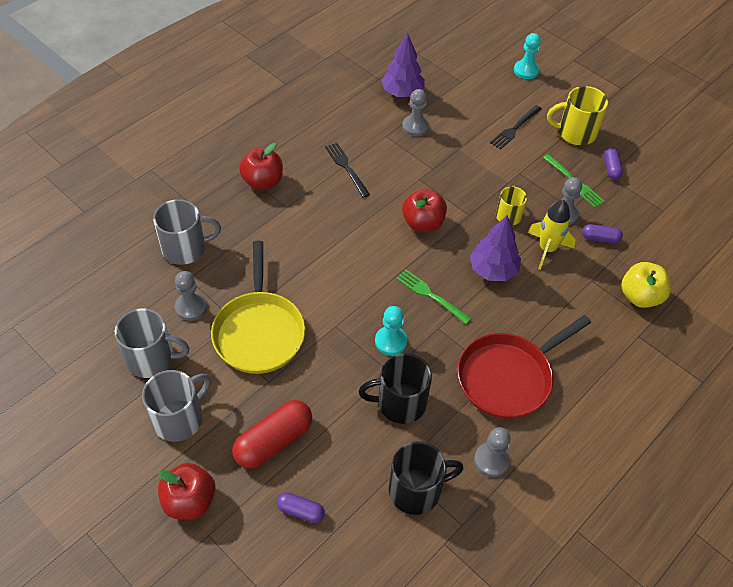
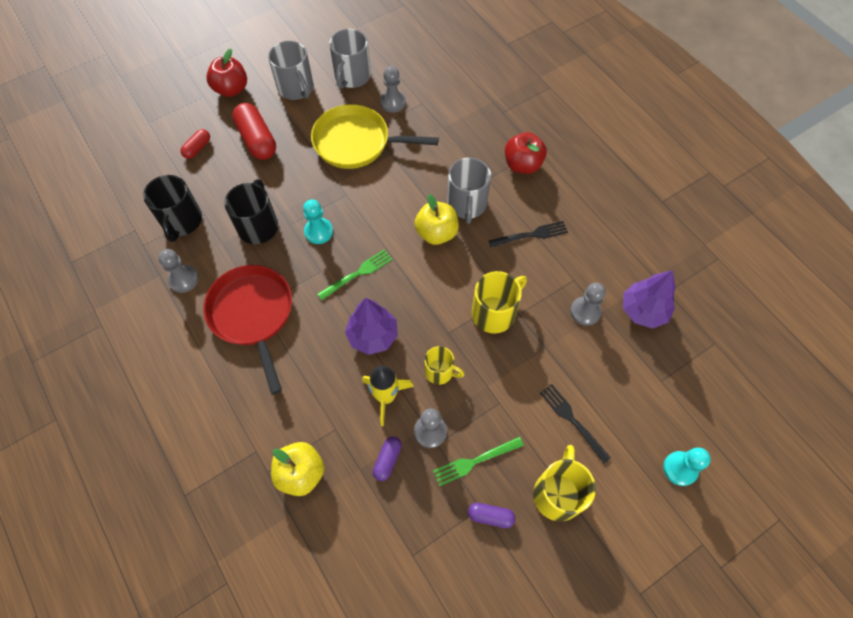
camera: 105 degrees right, 10 degrees up
grey mug [153,199,221,265] -> grey mug moved to [447,158,491,224]
purple capsule [277,492,325,523] -> red capsule [180,129,210,159]
red apple [402,189,447,232] -> none
none -> yellow apple [414,194,459,245]
none -> yellow mug [472,271,527,334]

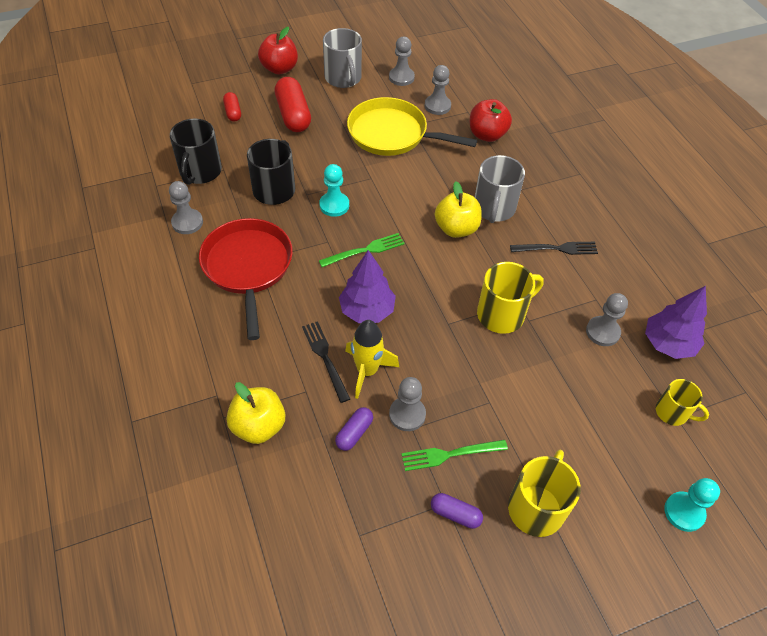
camera: 10 degrees right, 10 degrees down
red capsule [180,129,210,159] -> red capsule turned 60 degrees counterclockwise [223,92,241,122]
grey mug [329,29,371,88] -> grey pawn [389,37,415,86]
yellow mug [425,346,465,385] -> yellow mug moved to [656,379,709,426]
red apple [505,132,547,174] -> red apple moved to [470,99,512,142]
black fork [540,384,611,464] -> black fork moved to [302,321,350,403]

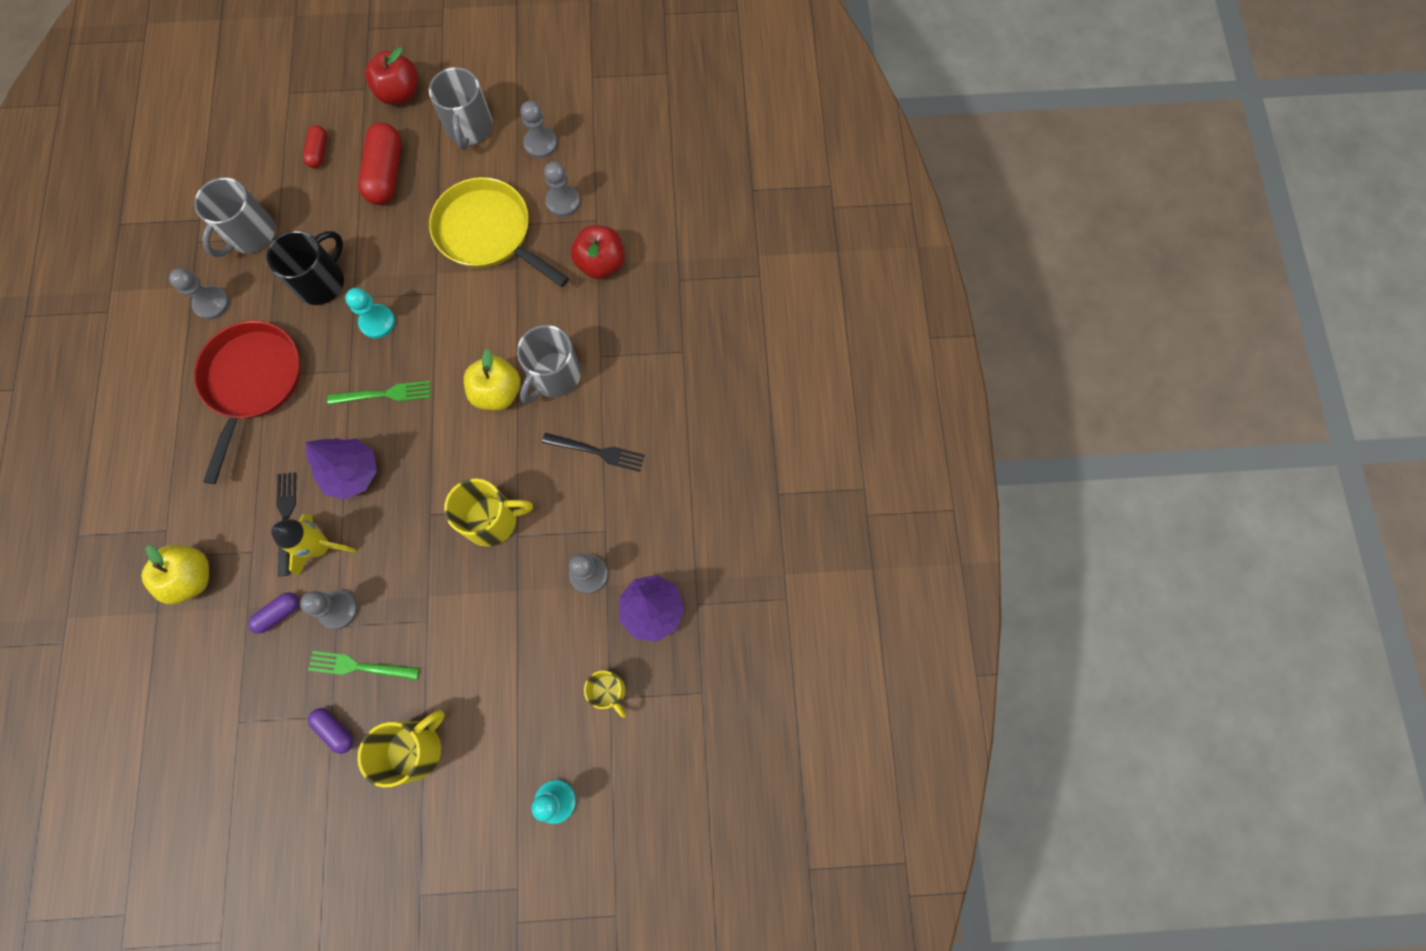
camera: 20 degrees right, 20 degrees up
black mug [170,118,222,185] -> grey mug [194,177,275,257]

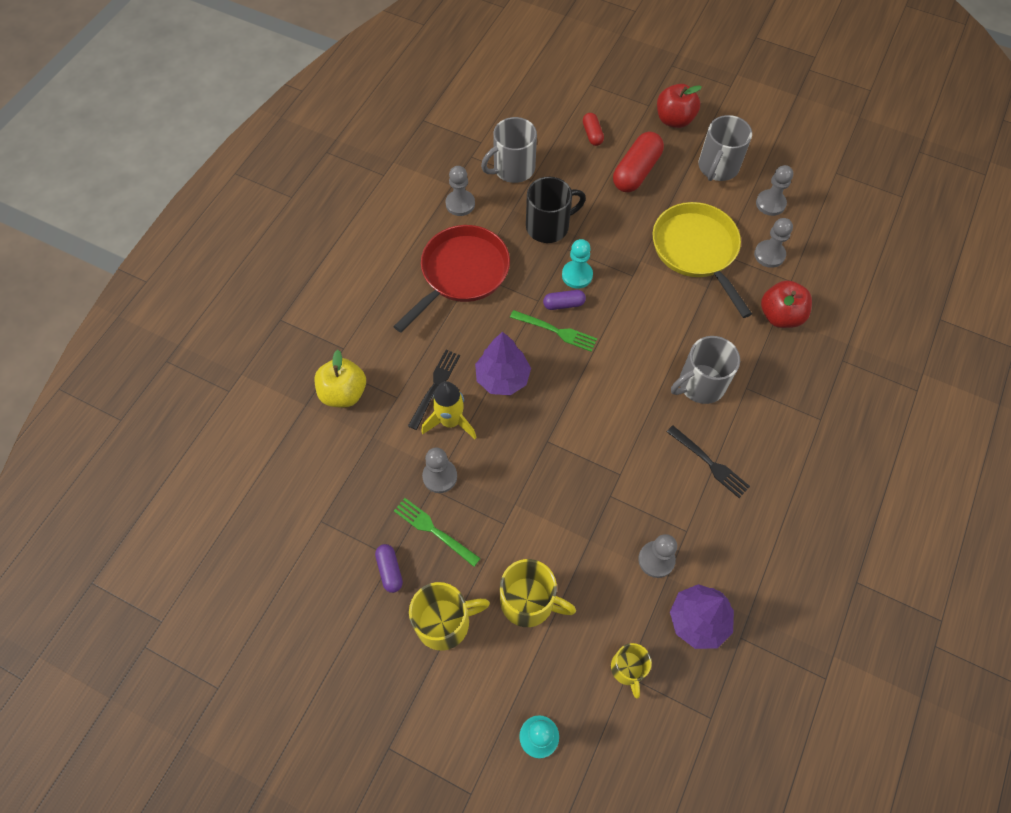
camera: 30 degrees right, 10 degrees down
purple capsule [248,592,299,634] -> purple capsule moved to [543,290,586,310]
red capsule [303,125,327,168] -> red capsule turned 45 degrees counterclockwise [583,113,604,146]
yellow mug [444,479,533,547] -> yellow mug moved to [500,559,576,627]
yellow apple [464,349,521,411] -> none

